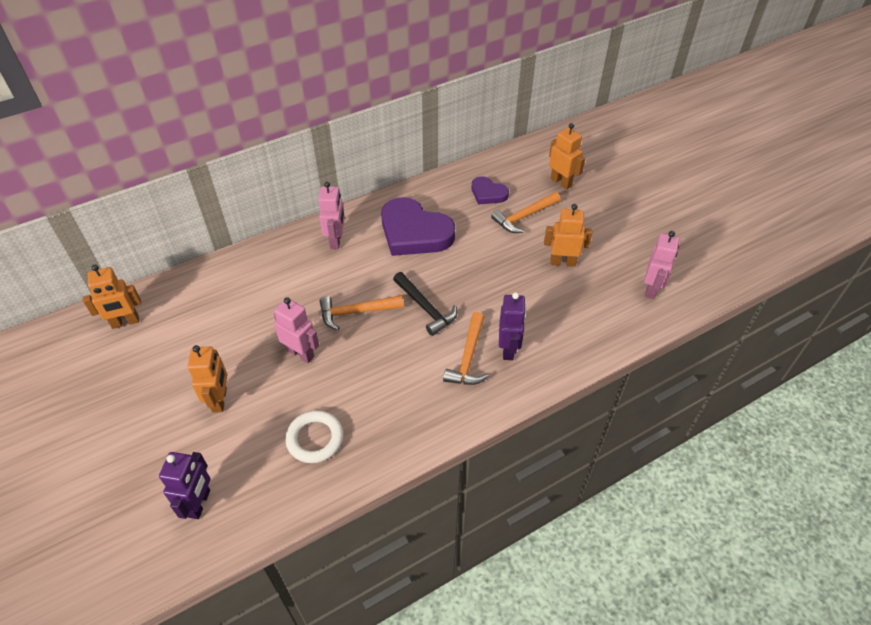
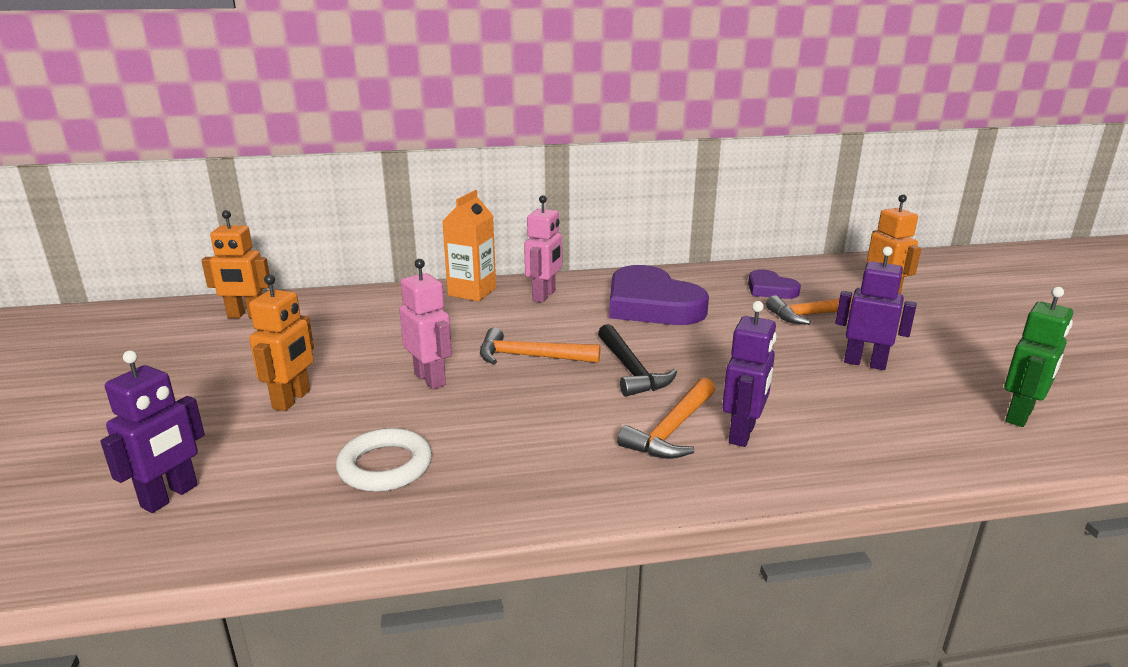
camera: 20 degrees right, 25 degrees down
orange robot [544,204,592,267] -> purple robot [835,246,917,370]
pink robot [644,231,680,299] -> green robot [1004,287,1073,427]
none -> orange carton [442,190,496,301]

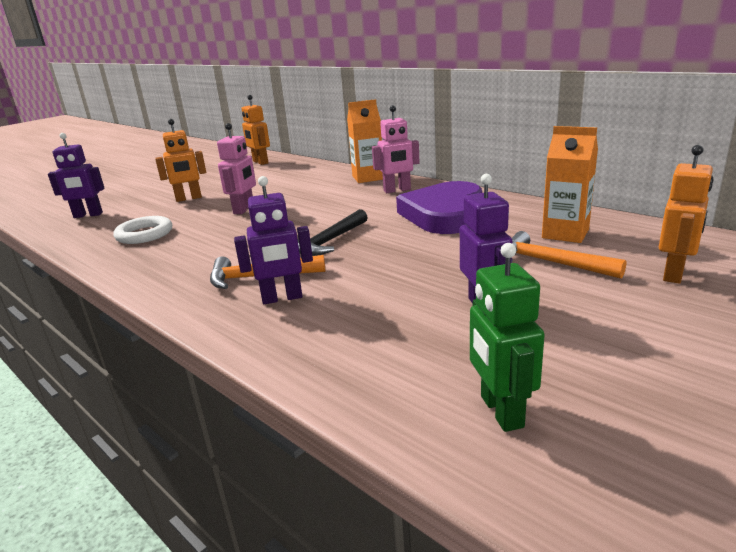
camera: 55 degrees right, 0 degrees up
orange hammer [480,328,600,364] -> none
purple heart [748,269,801,299] -> orange carton [542,126,598,243]
green robot [1004,287,1073,427] -> green robot turned 75 degrees clockwise [470,243,545,432]

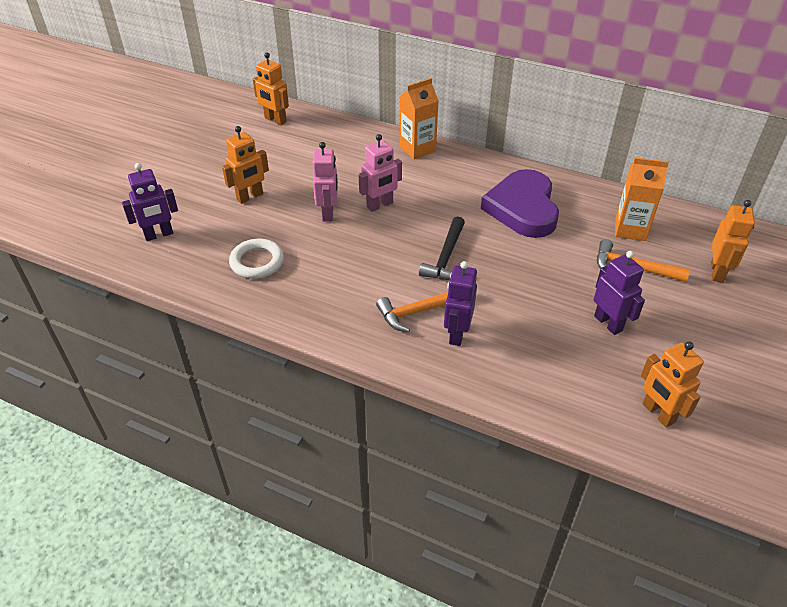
camera: 20 degrees left, 20 degrees up
purple robot [234,176,313,304] -> purple robot turned 135 degrees clockwise [444,261,477,346]
pink robot [372,105,420,193] -> pink robot moved to [359,134,402,212]
green robot [470,243,545,432] -> orange robot [641,341,704,428]

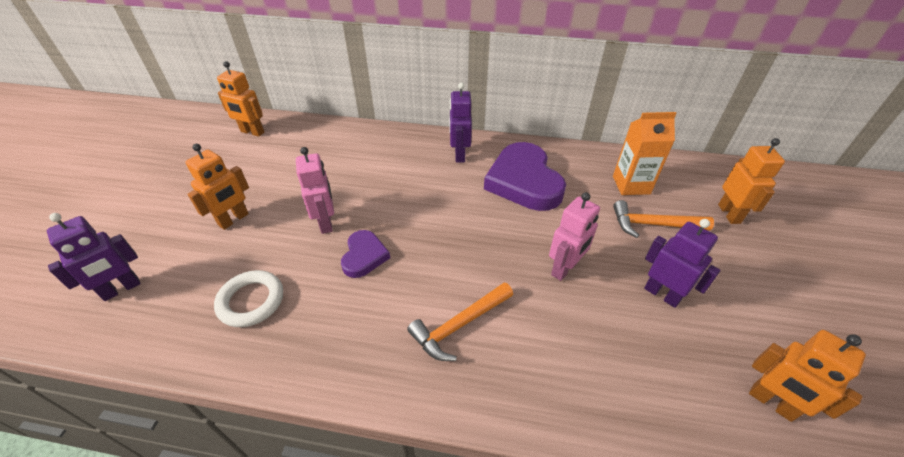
camera: 15 degrees left, 0 degrees up
pink robot [359,134,402,212] -> pink robot moved to [549,192,600,281]
orange carton [400,78,439,159] -> none
black hammer [419,216,465,280] -> none
purple robot [444,261,477,346] -> purple robot moved to [449,83,472,163]
none -> purple heart [341,230,390,278]

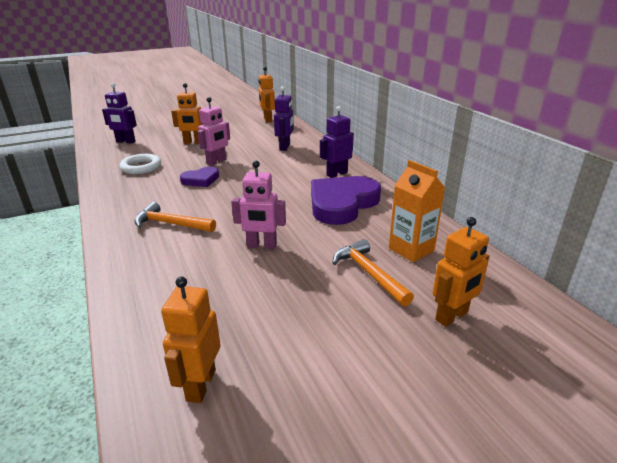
camera: 55 degrees right, 15 degrees down
purple robot [644,219,721,308] -> purple robot moved to [274,86,294,151]

